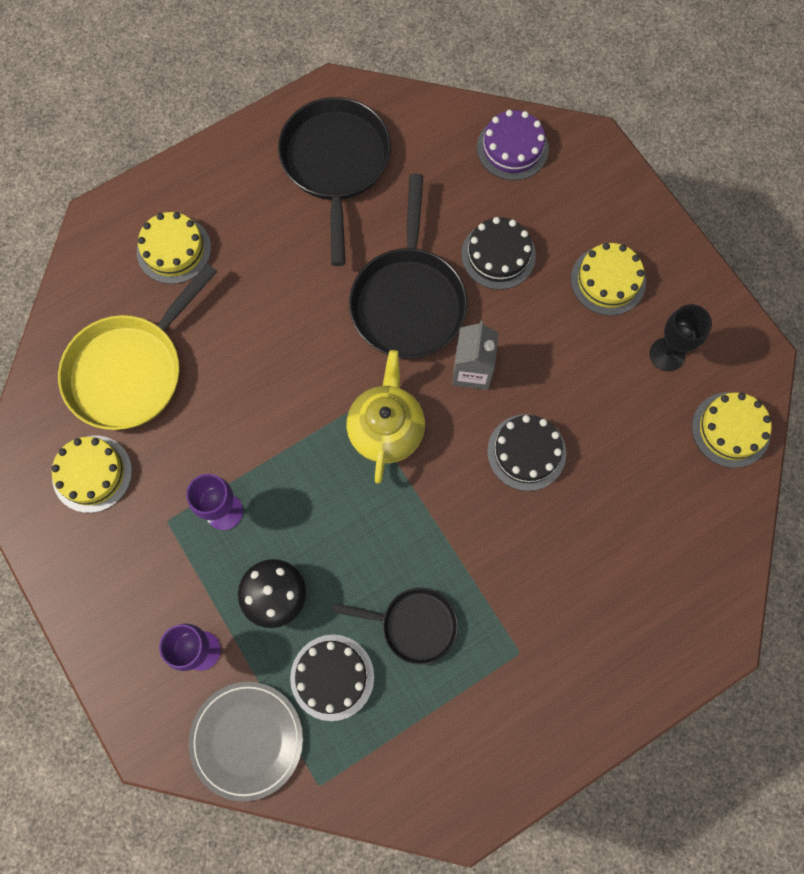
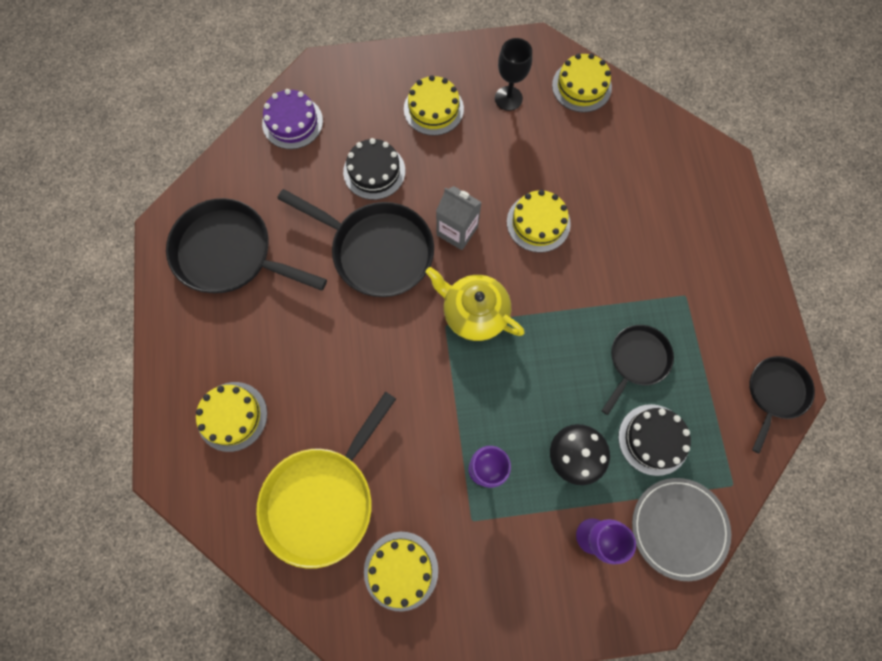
camera: 65 degrees left, 0 degrees up
yellow pan [58,264,217,430] -> yellow pan turned 60 degrees clockwise [256,391,396,569]
black cake [487,414,566,491] -> yellow cake [507,190,571,252]
none -> black pan [749,356,815,454]

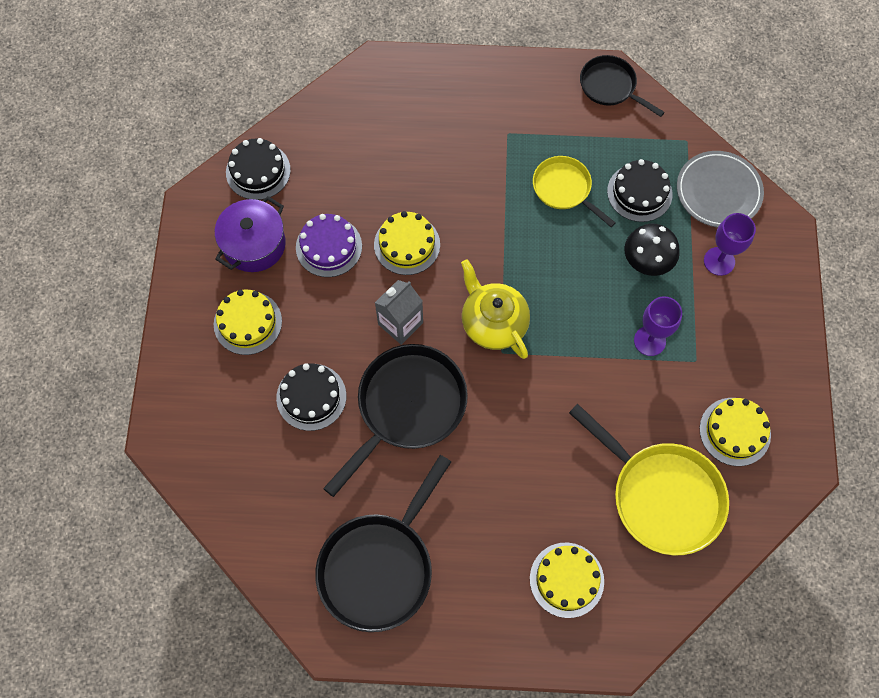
camera: 80 degrees left, 5 degrees down
purple cake [262,89,323,149] -> purple cake moved to [296,214,362,277]
yellow teapot [425,267,525,341] -> yellow teapot turned 105 degrees clockwise [461,259,530,359]
black goblet [495,38,532,111] -> purple pot [215,196,286,272]
yellow cake [552,53,612,112] -> black cake [226,138,291,200]
black pan [601,325,674,415] -> yellow pan [533,156,616,227]

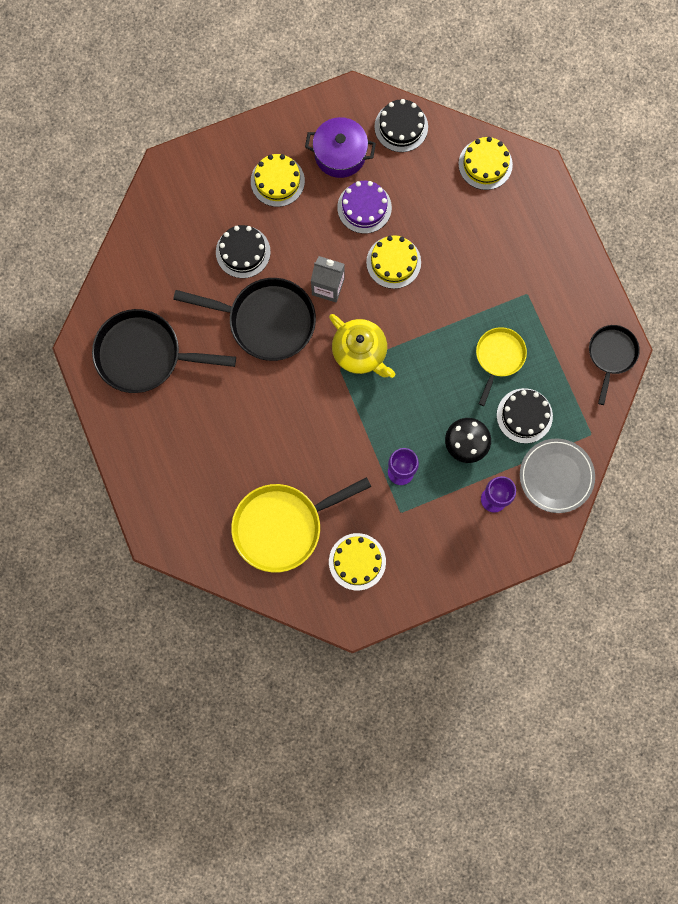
camera: 65 degrees right, 10 degrees up
yellow teapot [461,259,530,359] -> yellow teapot turned 105 degrees clockwise [329,314,395,378]
yellow cake [530,543,604,618] -> yellow cake moved to [458,137,513,190]
yellow pan [569,404,729,555] -> yellow pan turned 45 degrees clockwise [231,477,371,573]

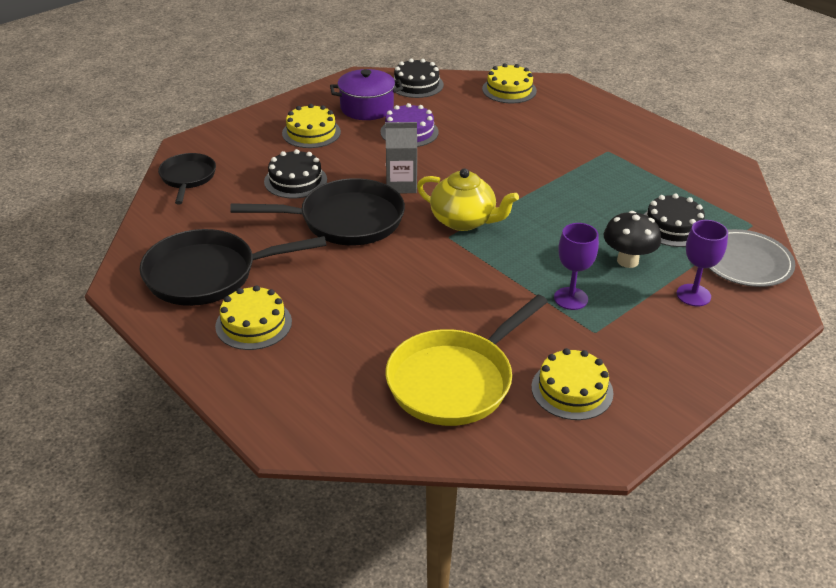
camera: 20 degrees left, 40 degrees down
yellow cake [366,235,421,289] -> yellow cake moved to [215,285,292,350]
yellow pan [476,327,527,406] -> none
black pan [589,325,640,405] -> black pan moved to [158,153,216,204]

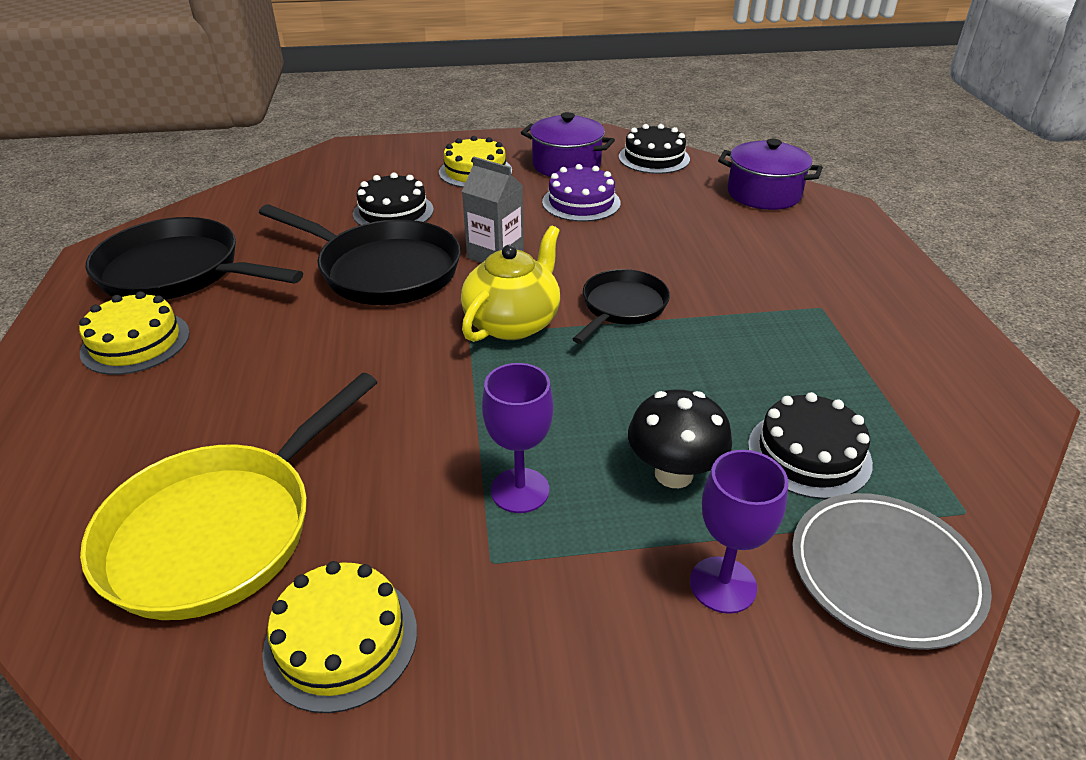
camera: 35 degrees right, 0 degrees up
black pan [158,153,216,204] -> black pan moved to [573,269,670,344]
yellow pan [386,295,548,426] -> yellow pan turned 45 degrees counterclockwise [80,373,377,620]
yellow teapot [417,168,519,231] -> yellow teapot turned 120 degrees counterclockwise [461,226,560,342]
yellow cake [482,63,537,103] -> purple pot [718,139,823,210]

